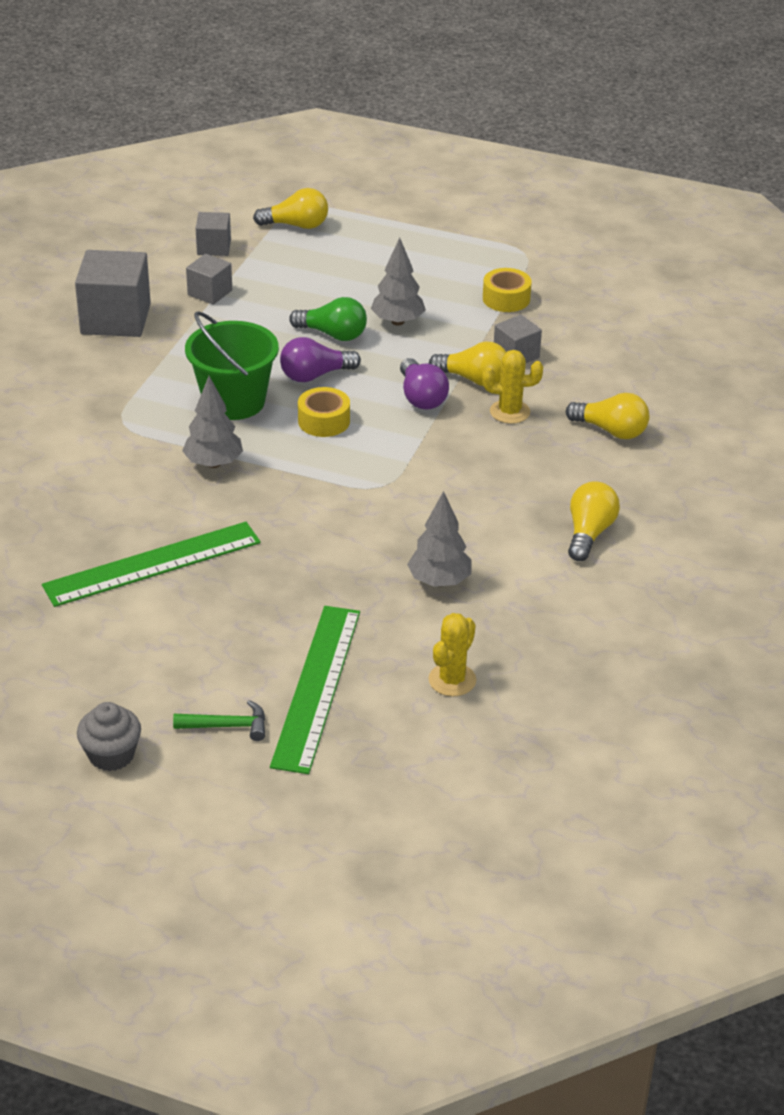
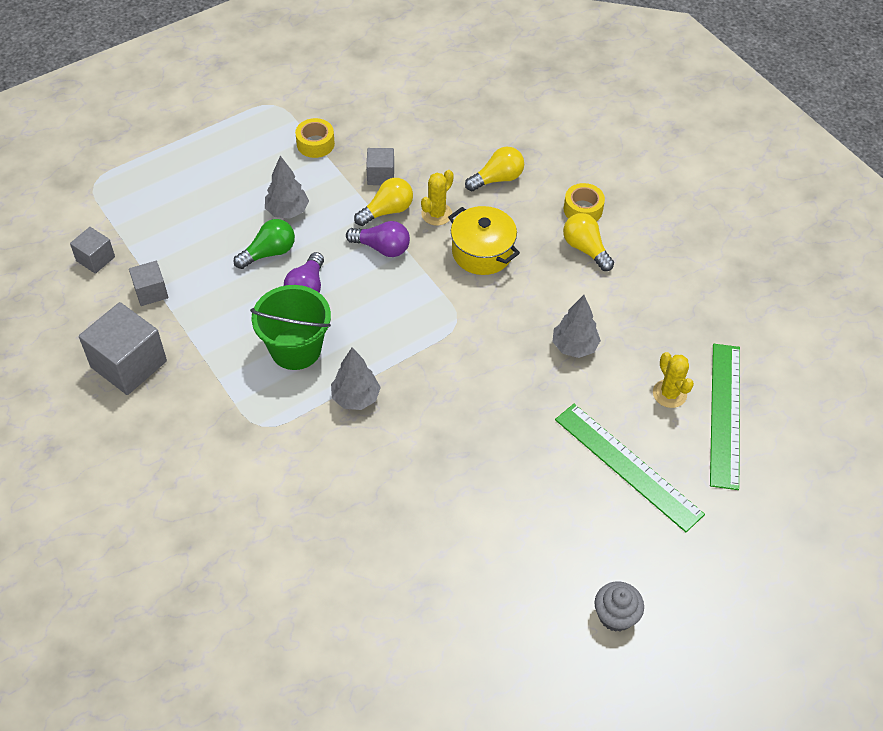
camera: 55 degrees left, 15 degrees up
green ruler [42,522,261,607] -> green ruler moved to [710,344,740,490]
green hammer [173,700,265,741] -> none
yellow light bulb [253,188,328,229] -> none
yellow tape [298,387,350,437] -> yellow tape moved to [564,183,605,221]
none -> yellow pot [448,206,520,275]

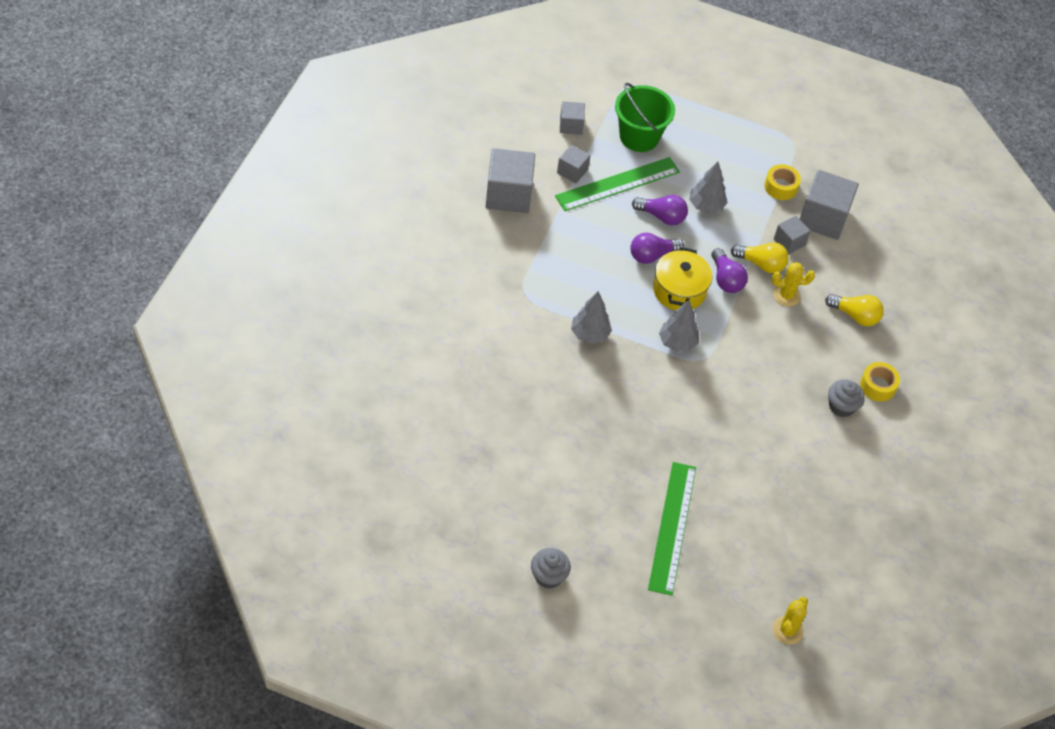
camera: 50 degrees right, 0 degrees up
green light bulb [234,219,295,269] -> purple light bulb [632,195,688,225]
green bucket [250,285,331,370] -> green bucket moved to [615,83,675,152]
yellow pot [448,206,520,275] -> yellow pot moved to [653,247,713,310]
grey tree [552,295,601,358] -> grey tree moved to [659,300,699,352]
yellow light bulb [563,213,614,271] -> grey cupcake [828,380,865,417]
yellow cactus [653,352,694,408] -> yellow cactus moved to [772,597,808,645]
green ruler [710,344,740,490] -> green ruler moved to [555,157,680,211]
none -> grey cube [800,170,859,240]

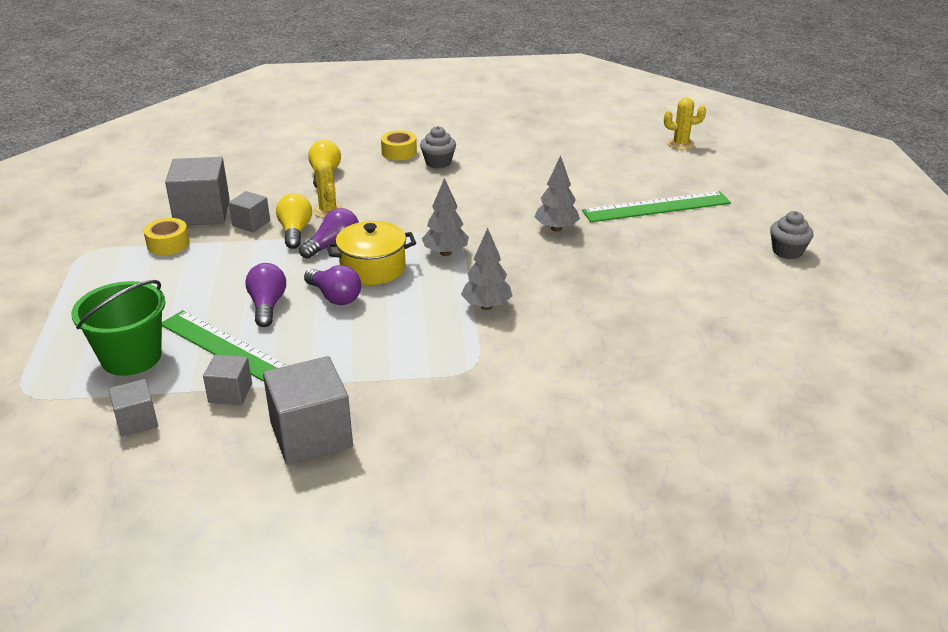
camera: 110 degrees left, 20 degrees down
grey tree [689,162,728,213] -> grey tree moved to [534,155,580,232]

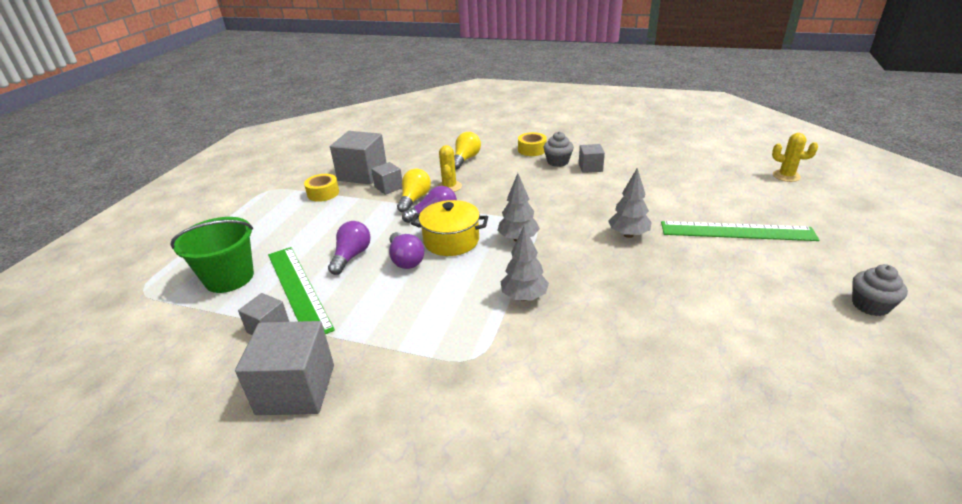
camera: 25 degrees right, 0 degrees up
grey cube [108,379,158,437] -> grey cube moved to [579,144,605,173]

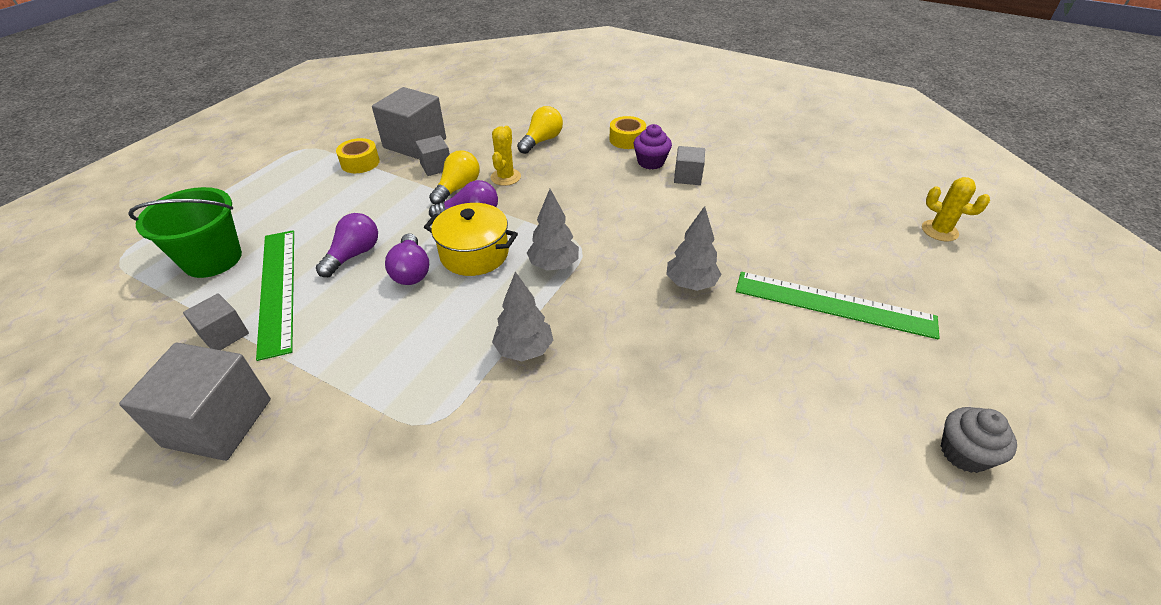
camera: 10 degrees right, 10 degrees up
grey cupcake [543,131,574,167] -> purple cupcake [633,124,672,170]

